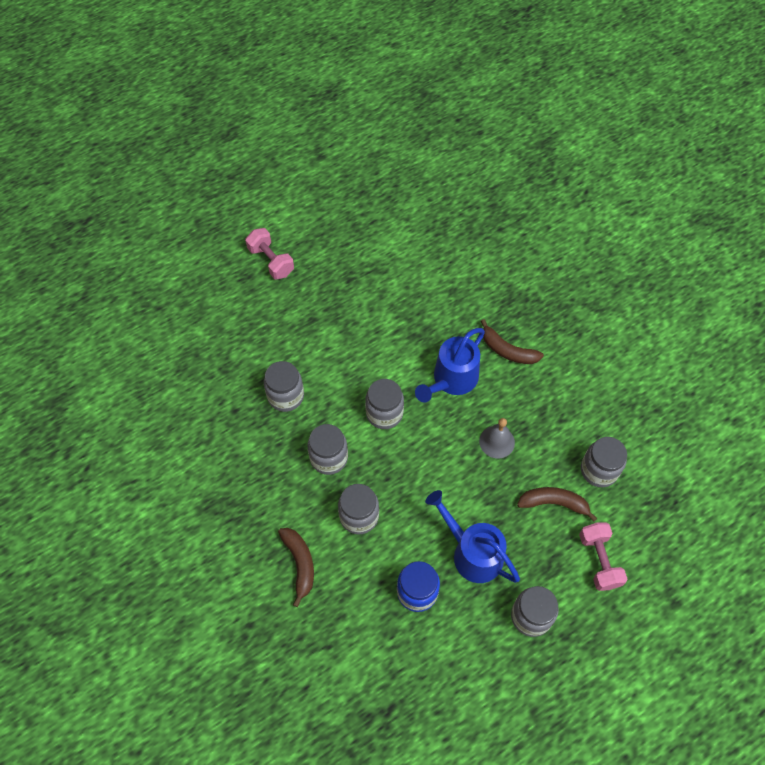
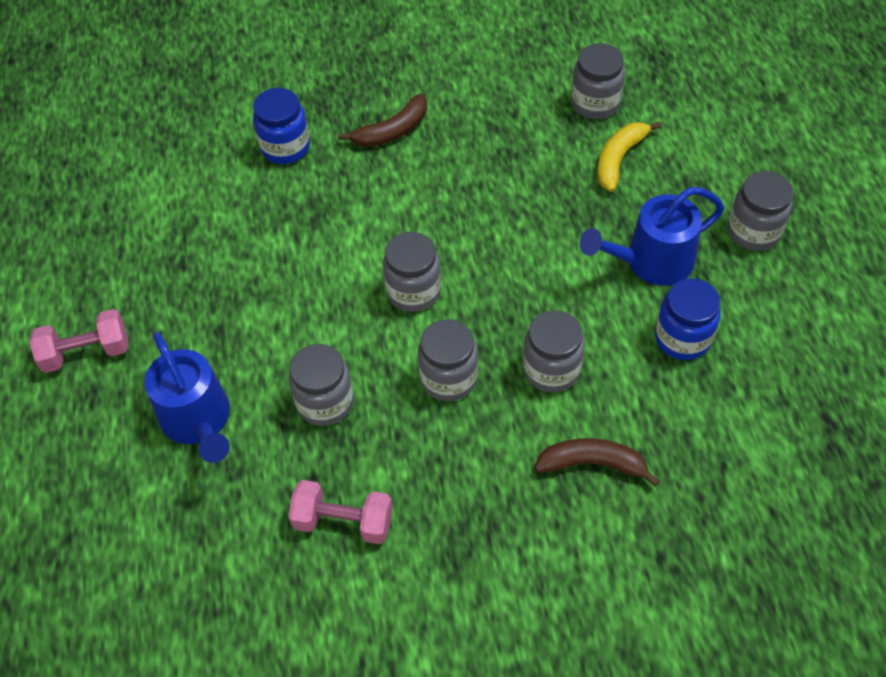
camera: 65 degrees left, 5 degrees down
blue watering can [415,328,485,402] -> blue watering can moved to [145,332,230,463]
grey bell [479,418,515,458] -> none
brown banana [517,487,597,522] -> yellow banana [597,121,661,192]
pink dumbbell [579,523,627,591] -> pink dumbbell moved to [288,480,393,544]
none -> blue jar [253,88,310,164]

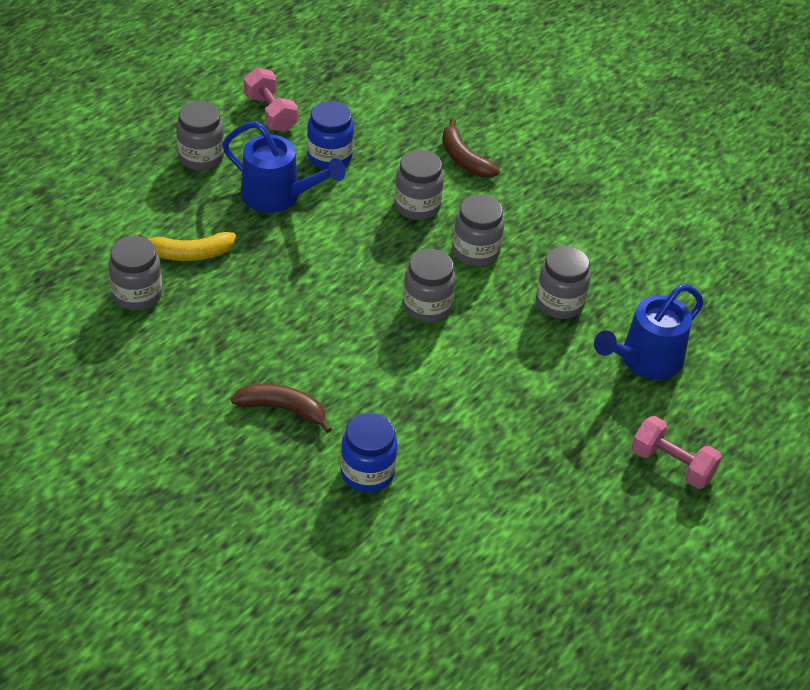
camera: 135 degrees left, 10 degrees down
blue watering can [145,332,230,463] -> blue watering can turned 150 degrees counterclockwise [594,284,704,380]
pink dumbbell [288,480,393,544] -> pink dumbbell moved to [244,68,298,132]

